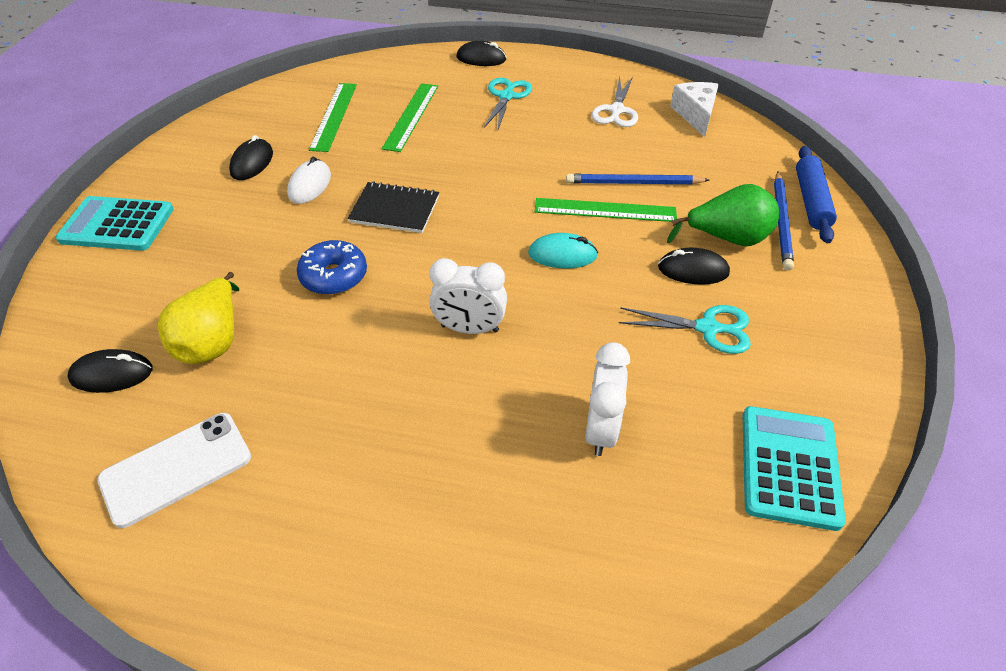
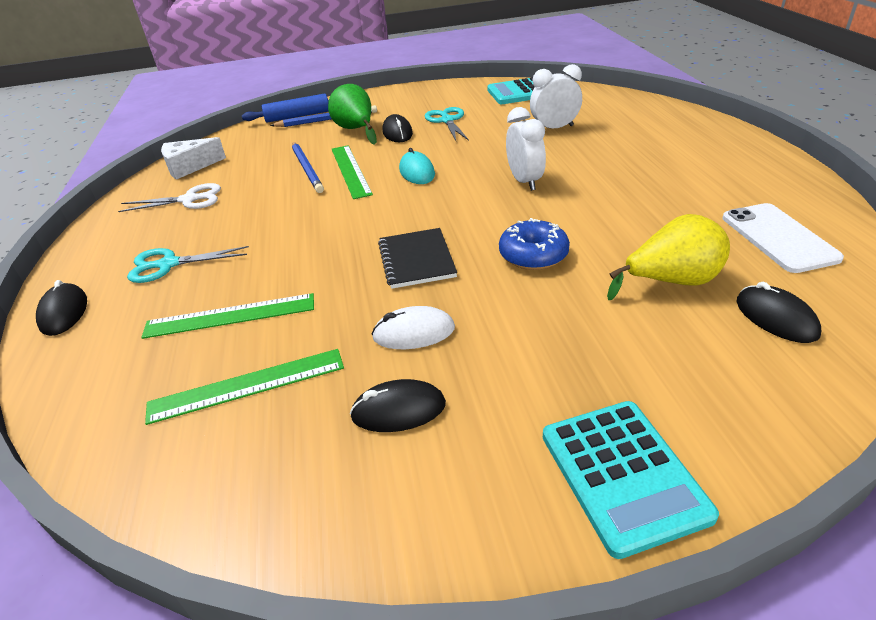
camera: 110 degrees left, 10 degrees down
white phone [97,413,251,528] -> white phone turned 45 degrees clockwise [723,203,844,273]

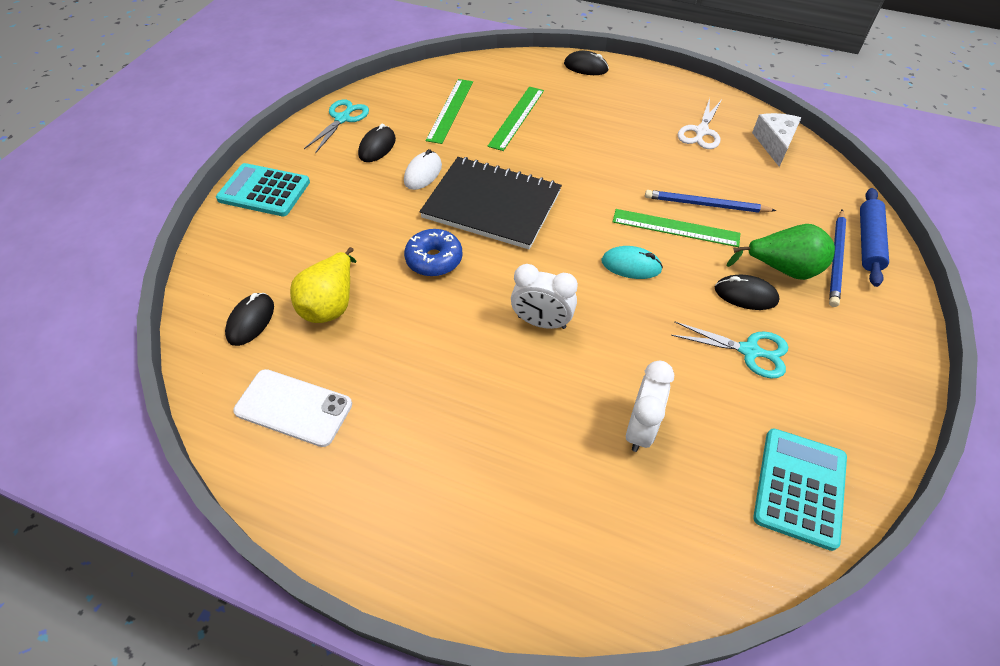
camera: 120 degrees right, 15 degrees up
turquoise scissors [127,246,249,283] -> turquoise scissors moved to [304,100,369,154]
black notebook [378,228,457,289] -> black notebook [419,157,562,250], size x1.76
black mouse [736,282,821,343] -> black mouse turned 75 degrees counterclockwise [225,293,274,346]

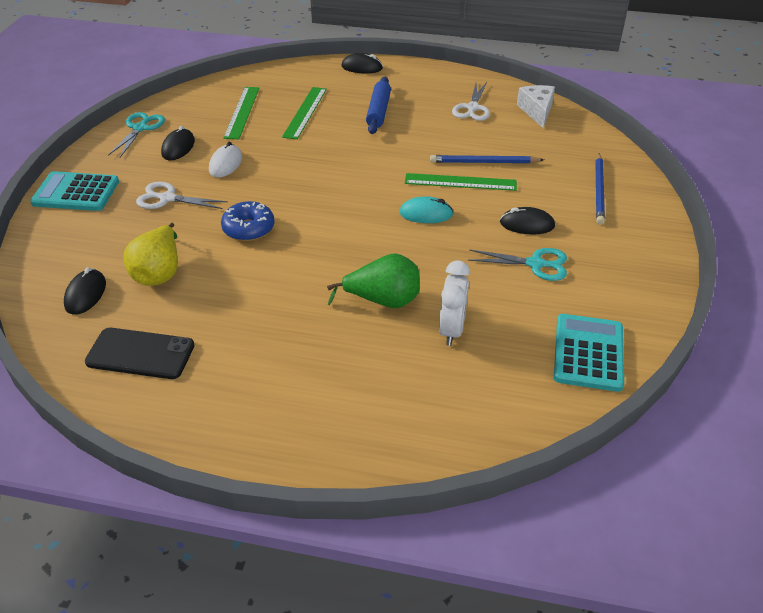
camera: 10 degrees left, 10 degrees down
white phone [233,369,352,447] -> black phone [85,328,194,379]
black notebook [419,157,562,250] -> none
white clock [511,264,578,329] -> none
green pear [726,224,835,280] -> green pear moved to [327,253,420,308]
blue rolling pin [860,188,889,287] -> blue rolling pin moved to [366,77,391,134]
none -> white scissors [136,182,228,209]

